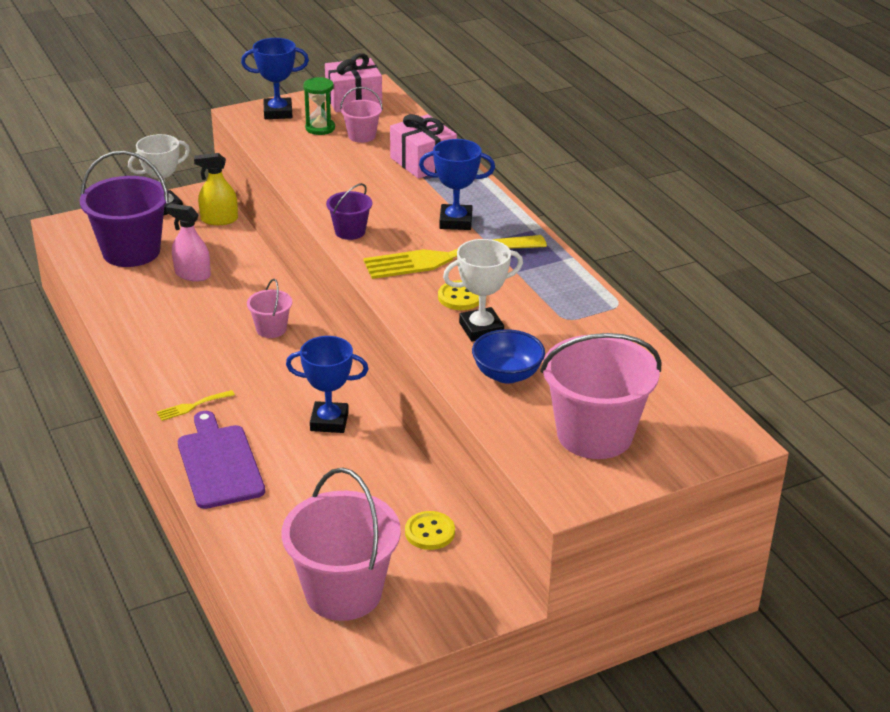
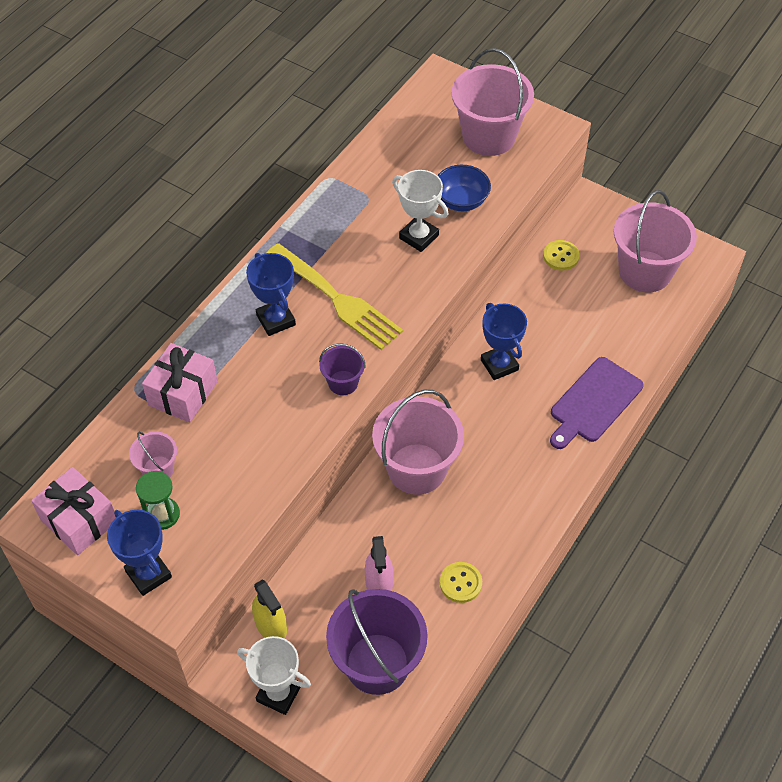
camera: 120 degrees left, 20 degrees up
yellow fork [157,390,235,421] -> none
pink bucket [247,279,292,338] -> pink bucket [372,390,464,495], size x2.05
yellow button [438,280,479,310] -> yellow button moved to [440,562,482,603]

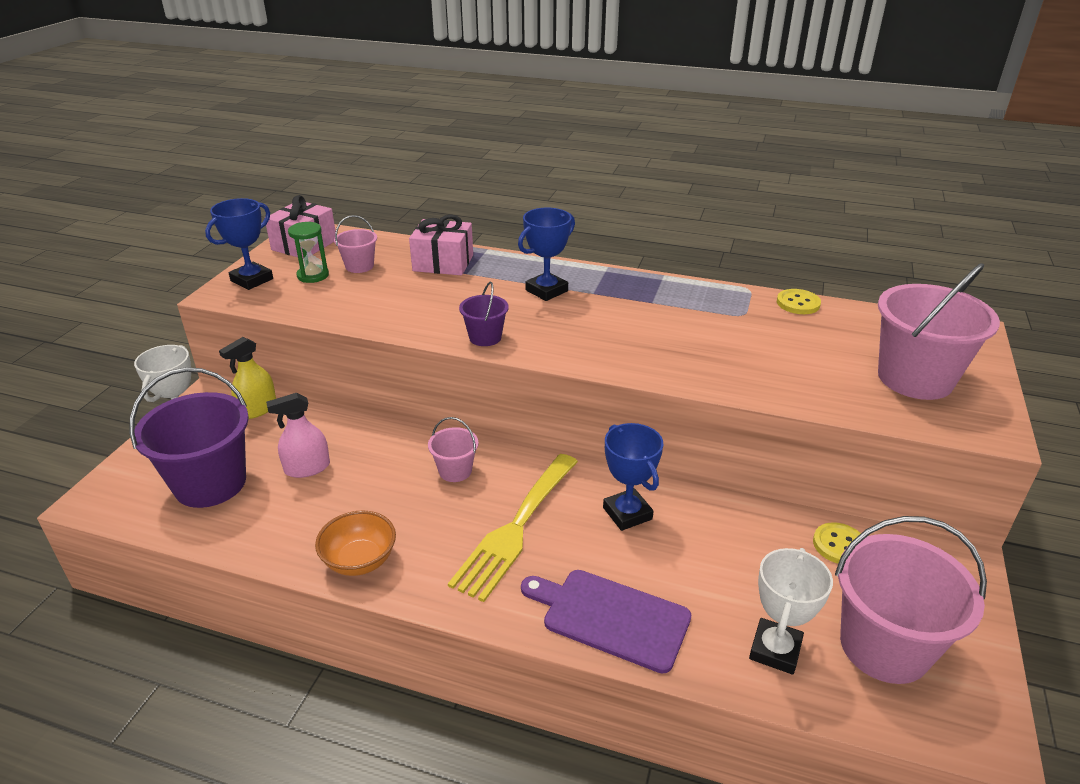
camera: 75 degrees right, 20 degrees down
yellow fork [267,243,403,350] -> yellow fork moved to [448,454,578,602]
pink bucket [372,390,464,495] -> pink bucket [428,417,479,482], size x0.49
white trophy [392,170,448,252] -> white trophy moved to [749,548,833,675]
blue bowl [437,165,491,211] -> none
yellow button [440,562,482,603] -> yellow button moved to [777,289,821,314]
blue trophy [481,303,527,380] -> blue trophy turned 75 degrees counterclockwise [603,423,663,531]
none -> orange bowl [315,511,396,576]

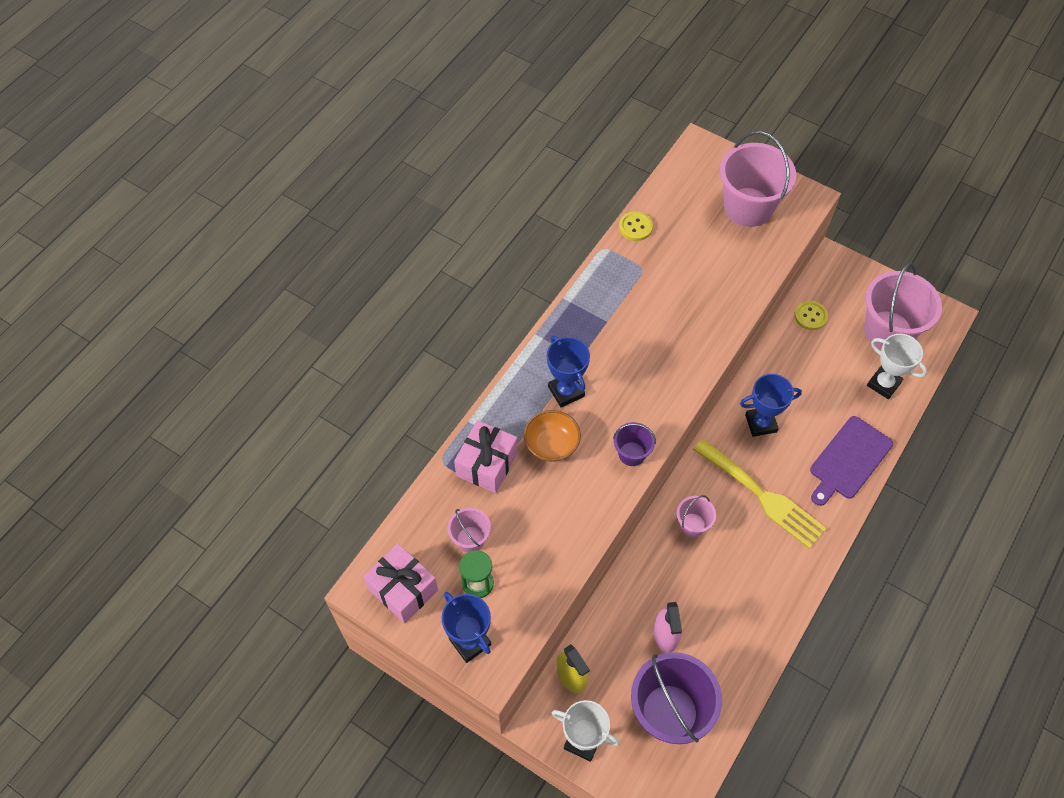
camera: 75 degrees left, 25 degrees up
orange bowl [315,511,396,576] -> orange bowl moved to [524,410,581,462]

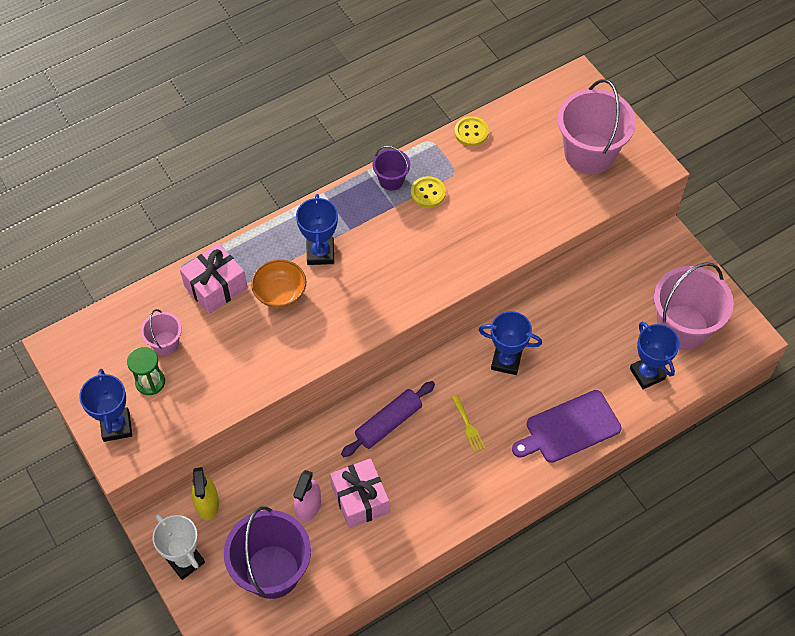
camera: 25 degrees right, 0 degrees up
pink gift [363,544,438,624] -> pink gift moved to [330,458,389,529]
purple bucket [613,422,656,466] -> purple bucket moved to [372,146,410,191]
pink bucket [676,495,716,537] -> purple rolling pin [341,381,435,457]
yellow fork [693,439,827,549] -> yellow fork [451,395,485,452], size x0.42
yellow button [794,301,828,330] -> yellow button moved to [411,176,446,208]
white trophy [867,334,927,399] -> blue trophy [630,322,680,389]

